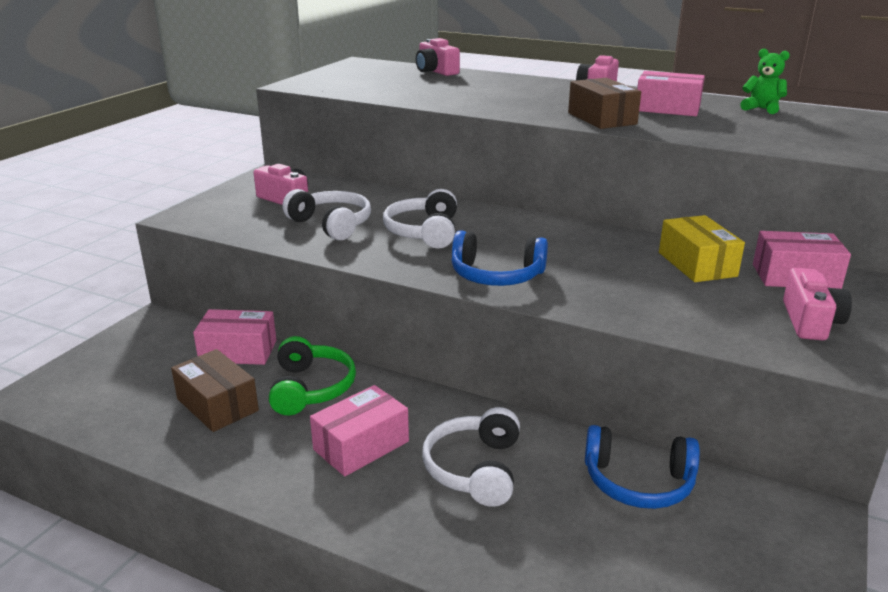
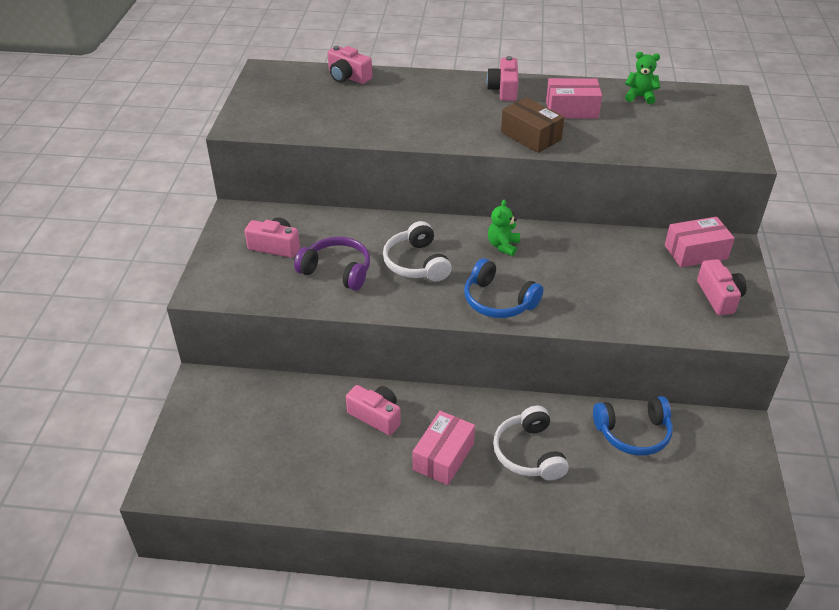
camera: 20 degrees left, 15 degrees up
brown box [171,349,259,432] -> none
pink box [193,309,276,365] -> none
green headphones [269,336,356,416] -> pink camera [346,385,401,435]
white headphones [282,189,371,241] -> purple headphones [294,237,370,291]
blue headphones [452,230,548,286] -> blue headphones turned 45 degrees clockwise [464,258,543,318]
yellow box [659,215,745,282] -> none
none -> green teddy bear [488,200,520,256]

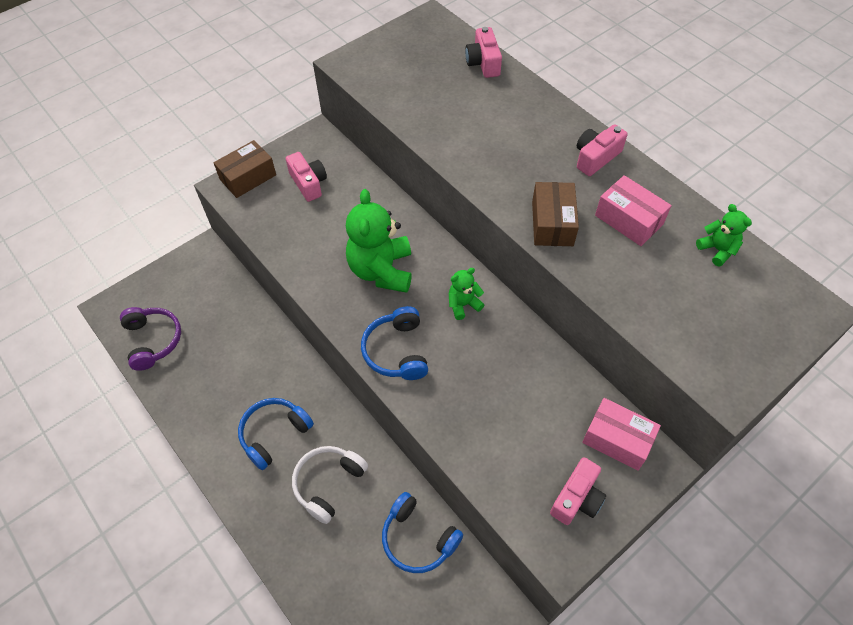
camera: 45 degrees right, 15 degrees up
purple headphones [294,237,370,291] -> purple headphones moved to [120,307,181,371]
pink camera [346,385,401,435] -> none
white headphones [383,221,452,282] -> green teddy bear [346,189,412,293]
pink box [413,411,475,485] -> blue headphones [238,398,314,470]
none -> brown box [214,140,276,198]

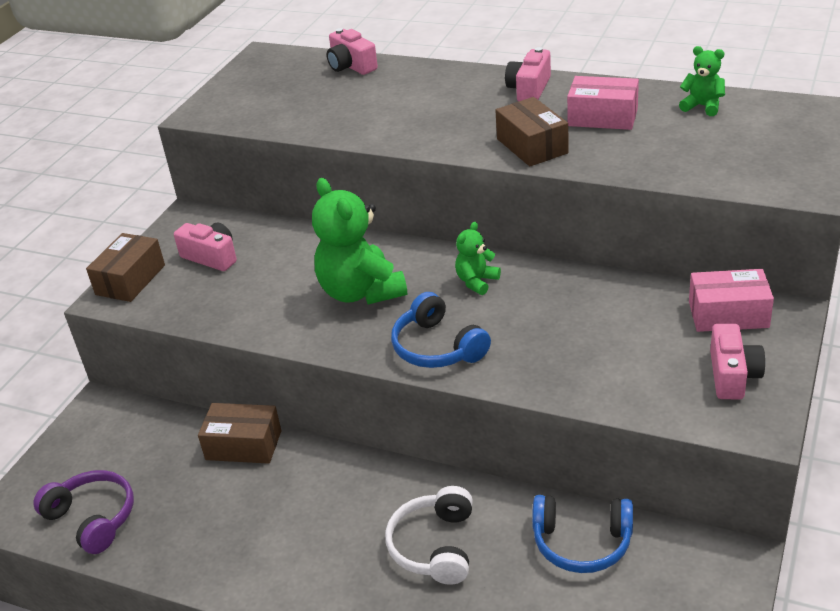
camera: 25 degrees left, 20 degrees down
blue headphones [238,398,314,470] -> none
none -> brown box [198,403,281,464]

